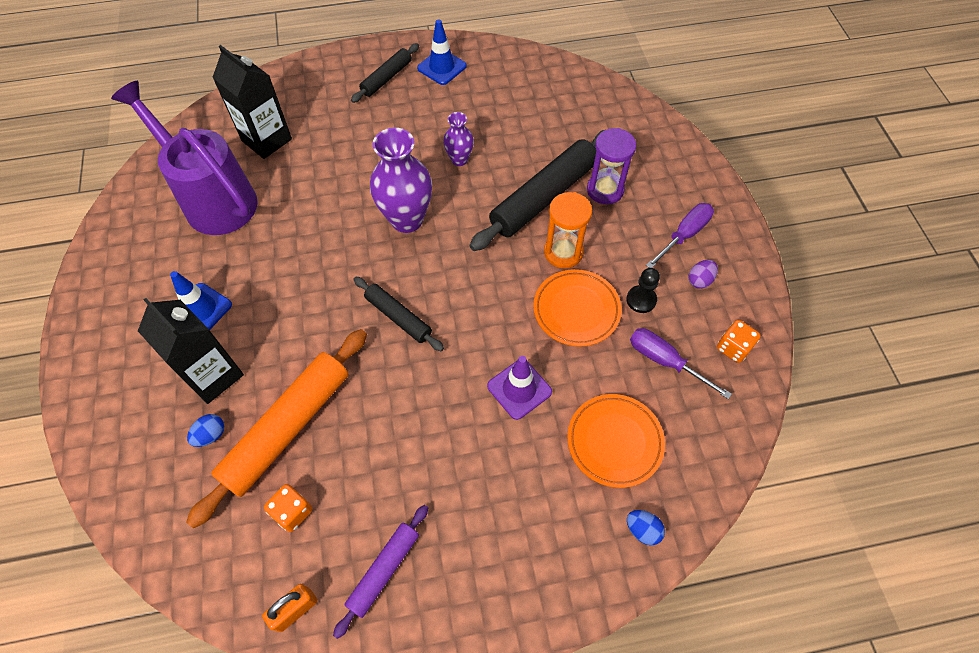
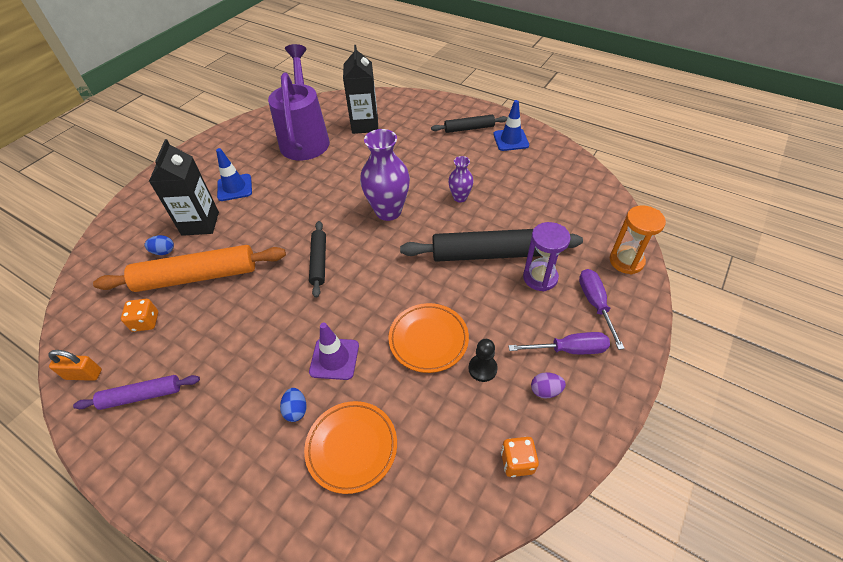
camera: 45 degrees right, 10 degrees down
orange hourglass [544,192,592,269] -> orange hourglass moved to [610,205,666,274]
blue egg [627,510,665,545] -> blue egg moved to [280,388,307,422]
purple screwdriver [630,328,732,399] -> purple screwdriver moved to [579,269,625,350]

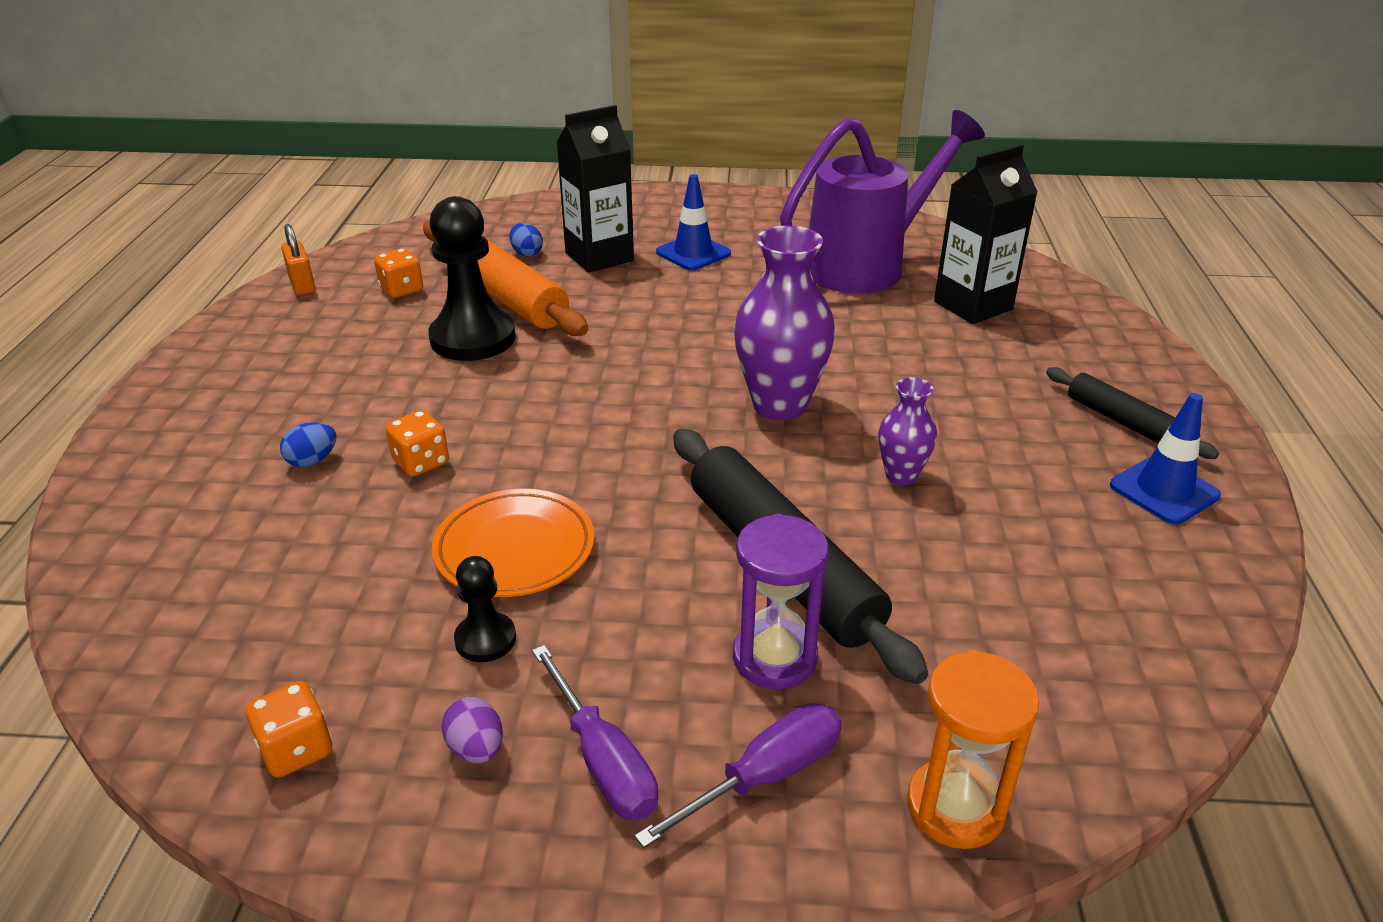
camera: 60 degrees right, 15 degrees down
purple rolling pin [73,375,200,410] -> none
orange plate [304,401,397,494] -> none
black rolling pin [309,221,326,298] -> none
purple traffic cone [309,323,359,380] -> orange dice [385,410,449,477]
none -> black pawn [429,196,516,361]

